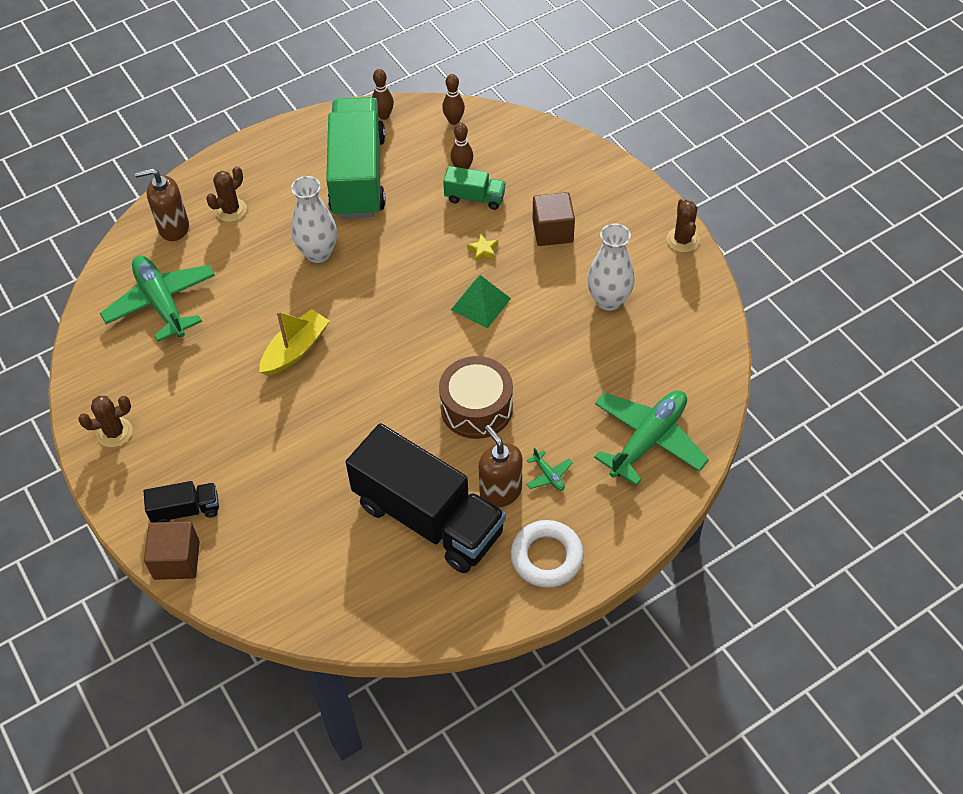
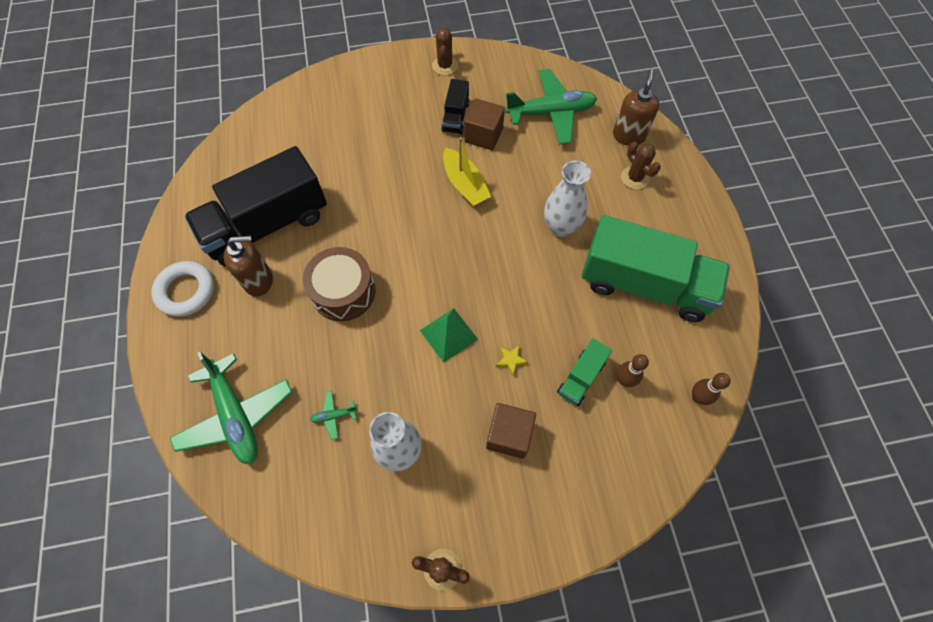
camera: 110 degrees right, 10 degrees up
black truck [144,481,219,523] -> black truck moved to [441,79,470,134]
brown cube [144,521,200,580] -> brown cube moved to [464,99,505,150]
brown bowling pin [372,69,394,120] -> none
green plane [526,448,573,491] -> green plane moved to [309,391,357,440]

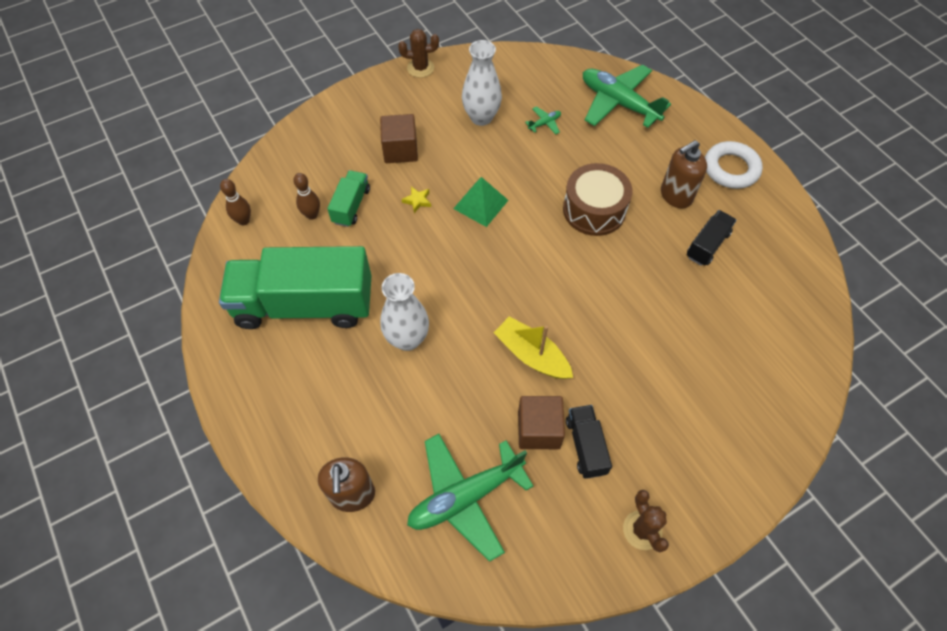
camera: 160 degrees right, 5 degrees down
black truck [184,146,327,266] -> black truck [687,210,736,266], size x0.45
brown cactus [621,142,661,190] -> none

